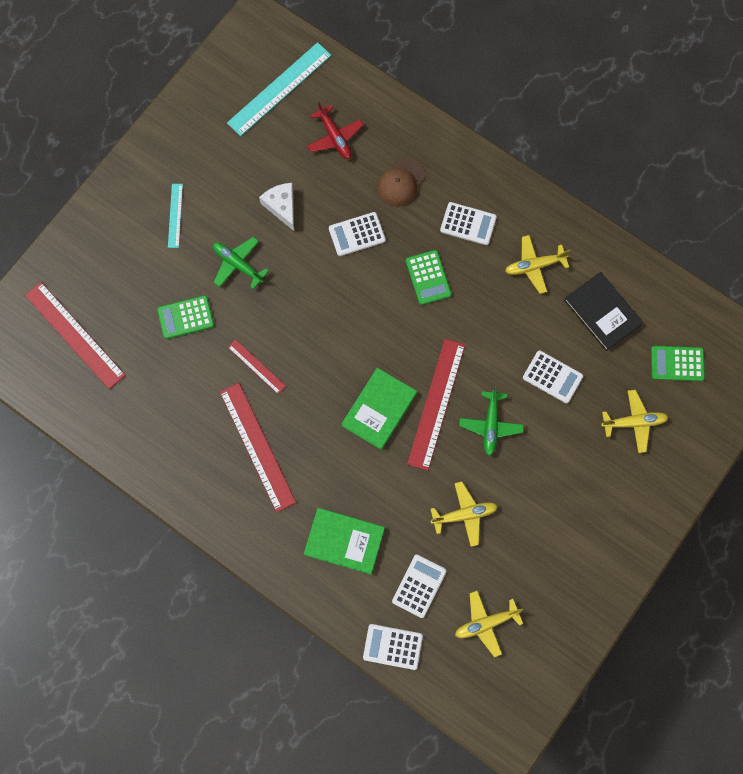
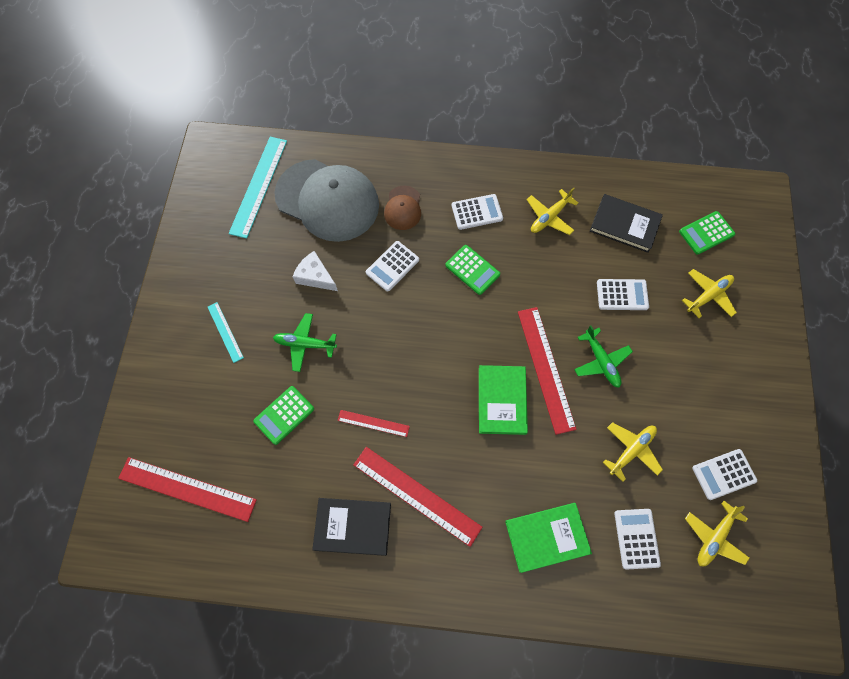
camera: 30 degrees left, 5 degrees down
red plane [307,101,363,159] -> grey cap [274,159,379,242]
white calculator [363,624,423,670] -> white calculator moved to [692,449,757,500]
none -> black book [312,498,391,556]

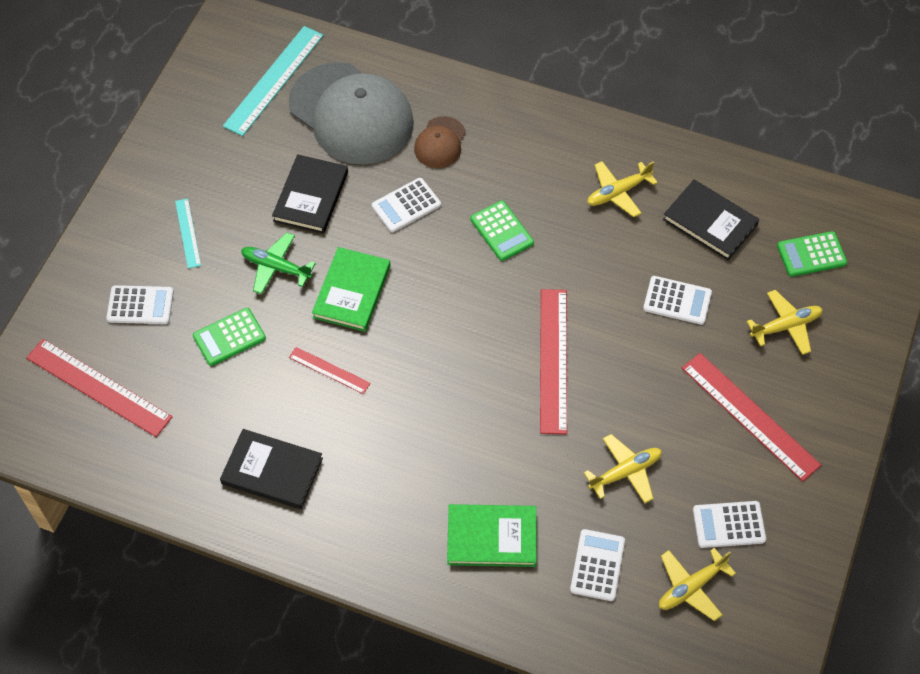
camera: 15 degrees right, 10 degrees down
white cheese [293,251,338,291] -> black book [272,154,348,234]
red ruler [353,447,482,547] -> red ruler moved to [682,353,821,482]
white calculator [452,194,503,230] -> white calculator moved to [106,285,174,324]
green book [479,365,528,435] -> green book moved to [312,247,390,332]
green plane [574,325,633,388] -> none

